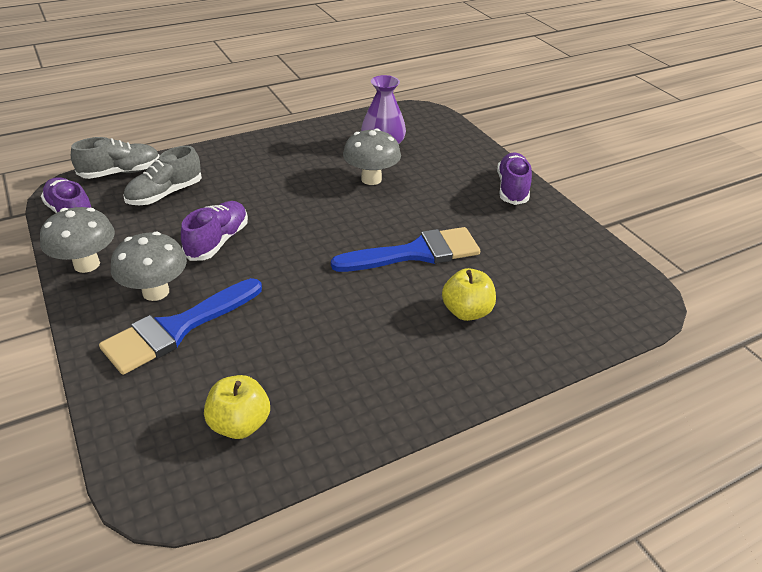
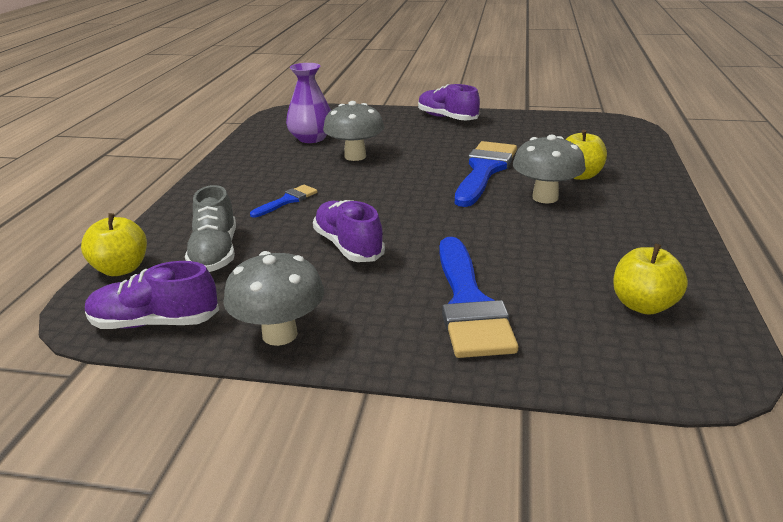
camera: 50 degrees left, 10 degrees down
grey shoe [71,137,160,179] -> yellow apple [81,213,147,276]
grey mushroom [111,232,187,301] -> grey mushroom moved to [513,135,586,203]
none -> blue brush [250,185,318,218]

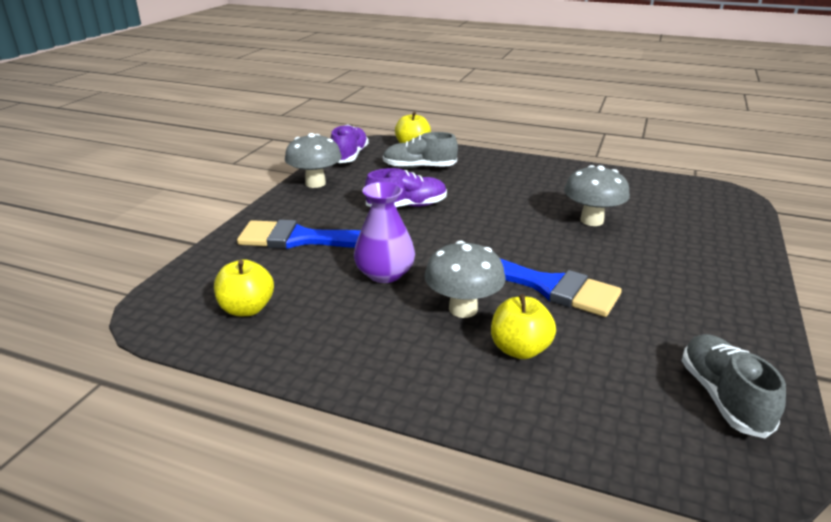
camera: 100 degrees right, 0 degrees up
blue brush [250,185,318,218] -> none
purple vase [286,63,331,143] -> purple vase moved to [354,182,415,283]
purple shoe [418,84,480,120] -> none
none -> grey shoe [682,334,786,438]

